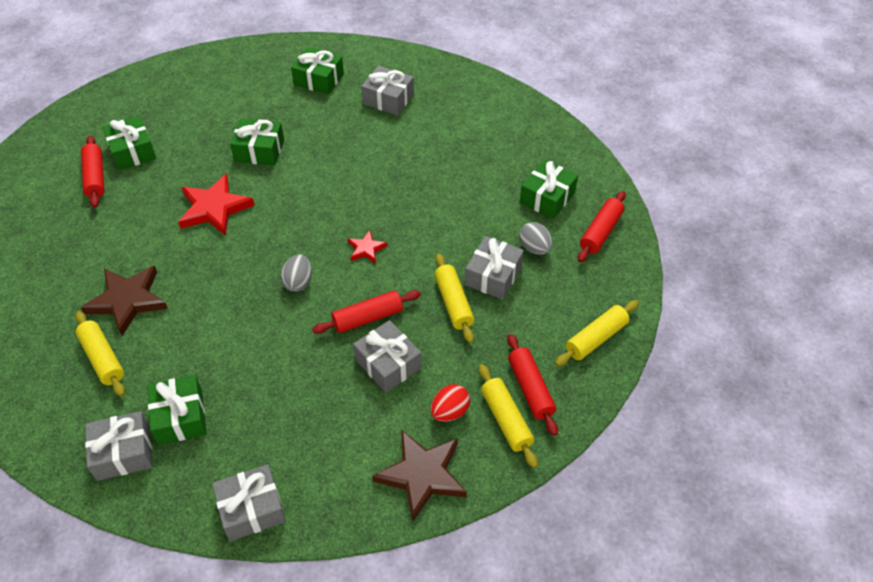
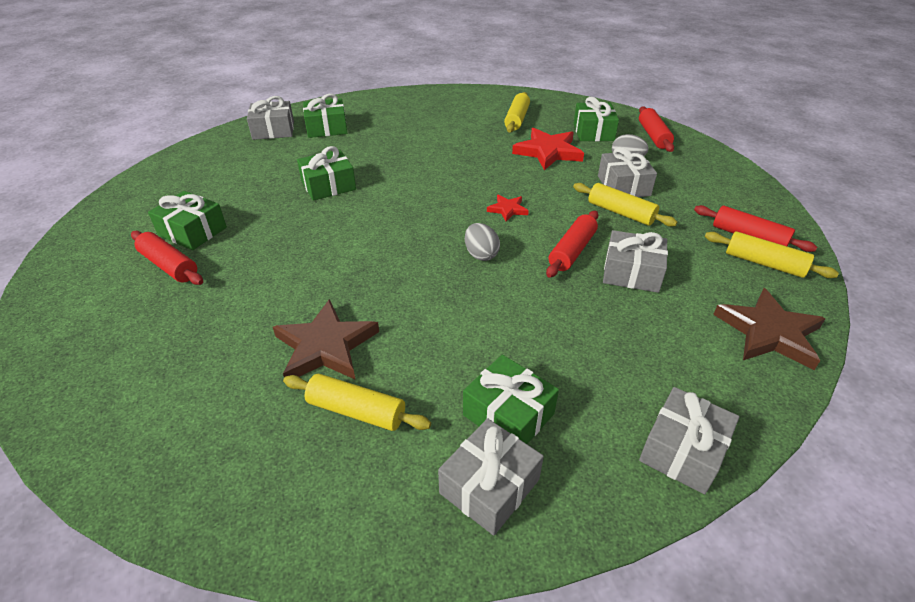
camera: 35 degrees left, 10 degrees down
red star [178,174,255,236] -> red star moved to [512,128,584,170]
grey gift [361,65,414,116] -> grey gift moved to [247,96,294,140]
red egg [431,384,470,422] -> none
yellow rolling pin [555,300,639,366] -> yellow rolling pin moved to [504,92,530,133]

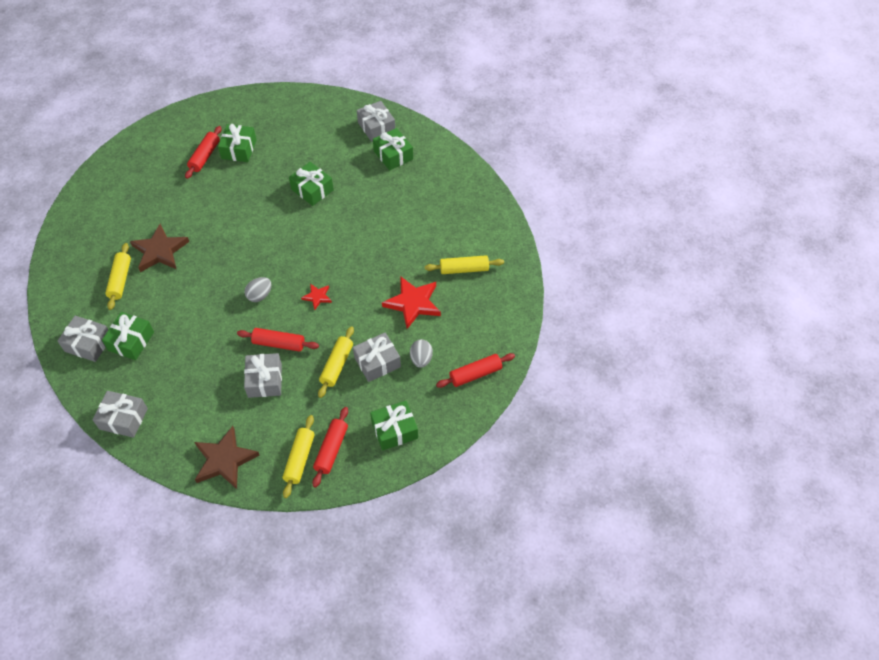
camera: 70 degrees right, 15 degrees up
green gift [573,97,619,141] -> green gift moved to [370,401,418,451]

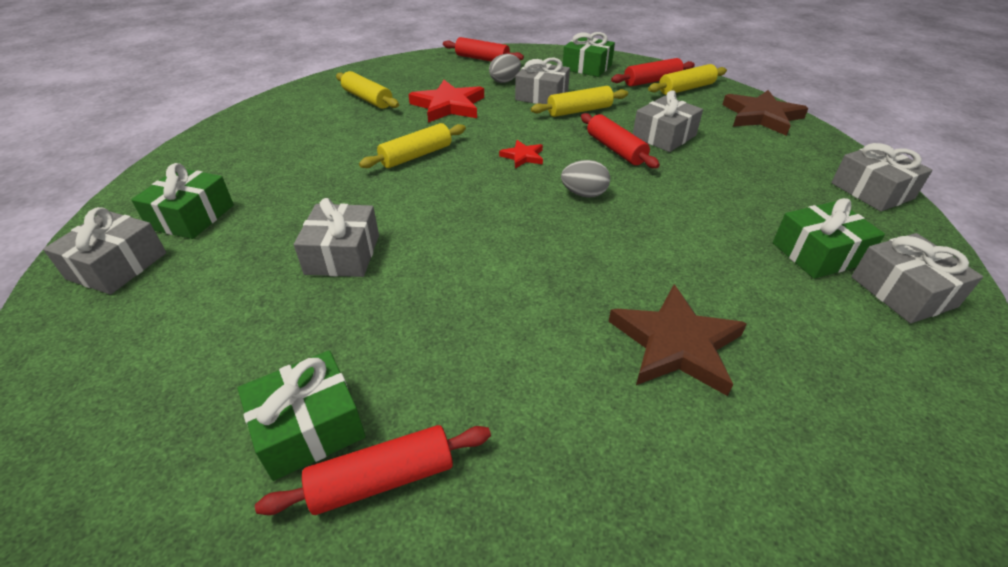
camera: 130 degrees left, 15 degrees down
yellow rolling pin [105,243,131,310] -> yellow rolling pin moved to [359,123,466,168]
green gift [289,162,334,206] -> grey gift [294,198,379,277]

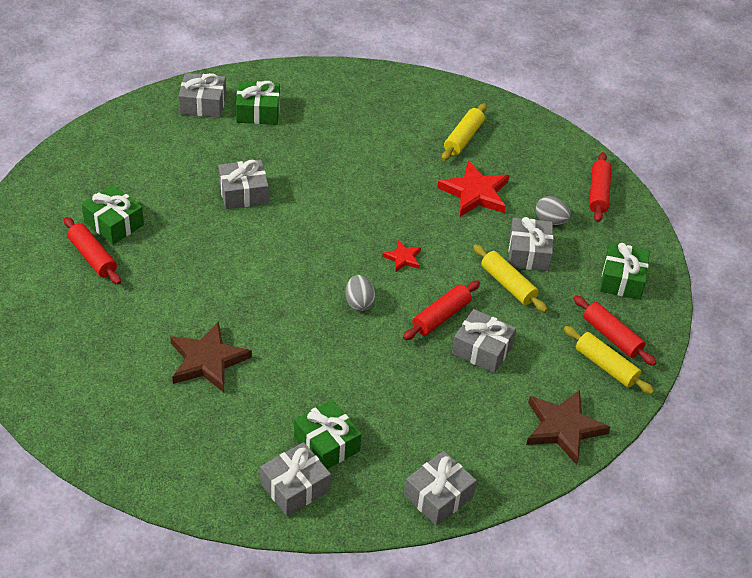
camera: 70 degrees right, 5 degrees up
yellow rolling pin [359,123,466,168] -> none

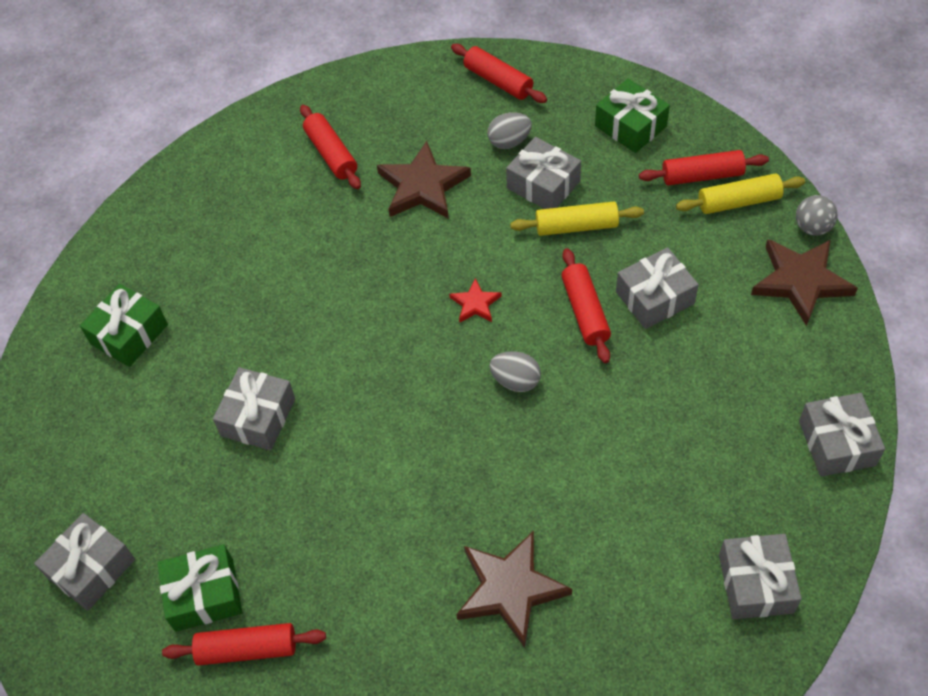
camera: 50 degrees left, 10 degrees up
grey gift [179,73,226,118] -> grey gift moved to [34,513,135,611]
green gift [294,400,361,469] -> none
red star [437,160,510,217] -> brown star [377,141,471,219]
yellow rolling pin [442,103,487,161] -> red rolling pin [300,105,361,189]
none -> grey ball [796,195,838,235]

